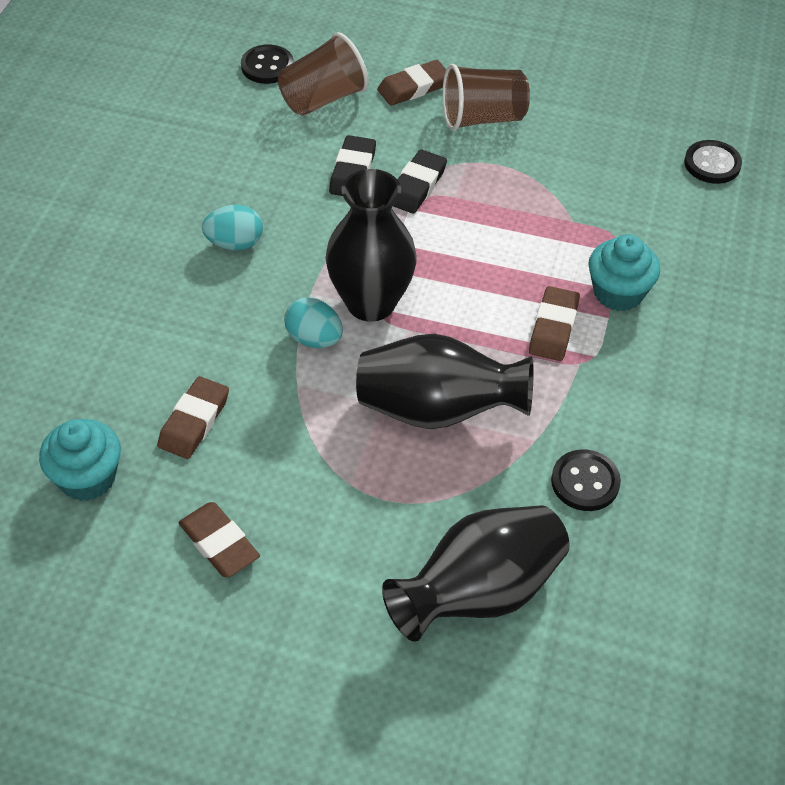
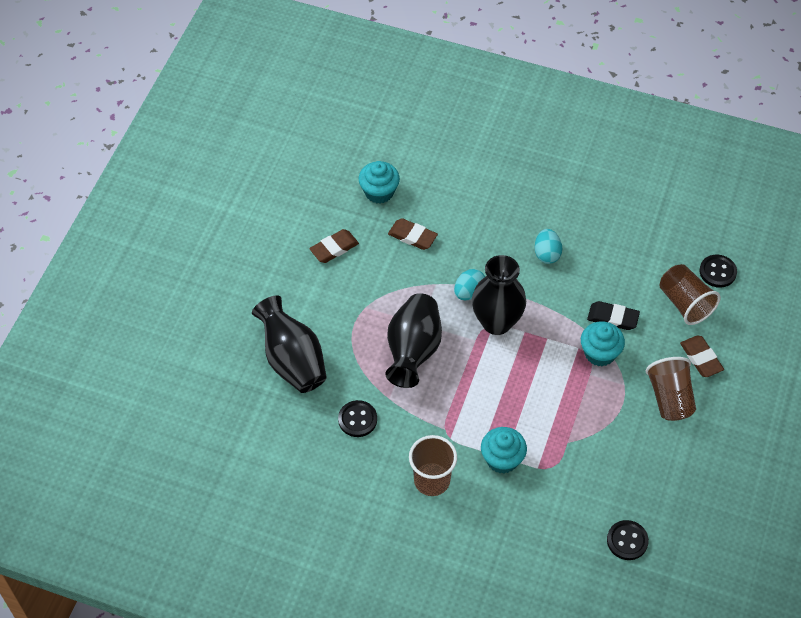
camera: 95 degrees right, 5 degrees up
black eraser [393,150,447,214] -> turquoise cupcake [581,321,625,366]
brown eraser [529,286,580,361] -> none
none -> brown cup [409,435,457,496]

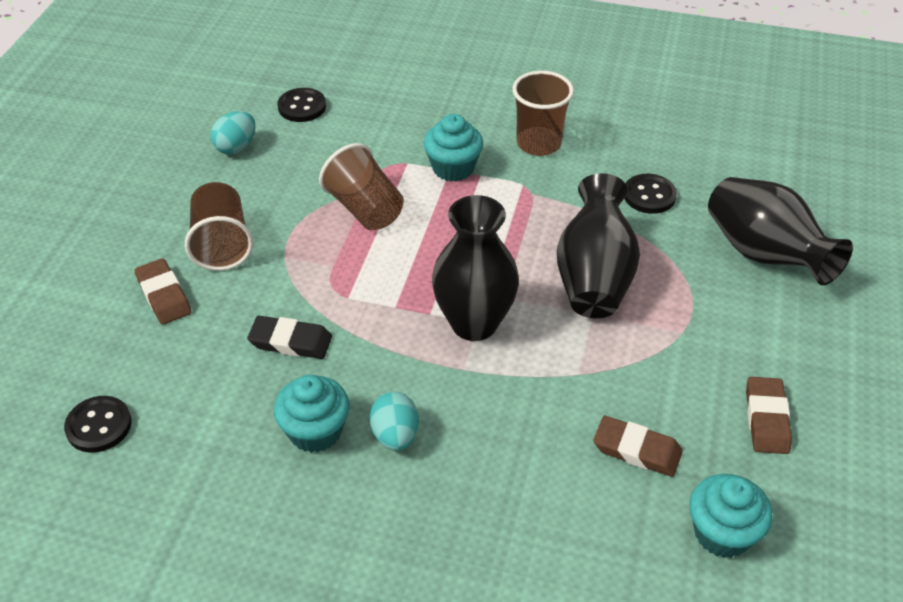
camera: 175 degrees right, 10 degrees down
brown eraser [309,229,359,263] -> brown eraser turned 45 degrees counterclockwise [746,377,792,454]
turquoise egg [454,269,485,300] -> turquoise egg moved to [210,111,255,155]
turquoise cupcake [581,321,625,366] -> turquoise cupcake moved to [274,375,349,453]
brown cup [659,264,721,325] -> brown cup moved to [319,143,404,230]

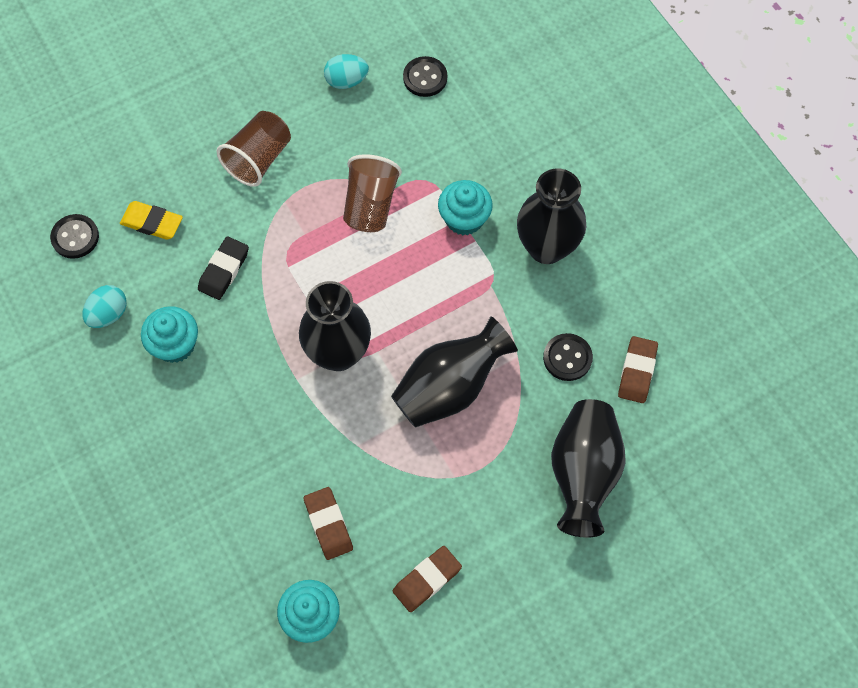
camera: 45 degrees right, 20 degrees up
brown eraser [135,258,191,325] -> brown eraser moved to [618,336,658,403]
black eraser [247,316,332,359] -> black eraser turned 60 degrees clockwise [198,236,249,300]
turquoise egg [370,392,419,451] -> turquoise egg moved to [83,285,127,328]
brown cup [512,71,574,156] -> black vase [517,169,586,264]
none -> yellow eraser [120,201,183,240]

